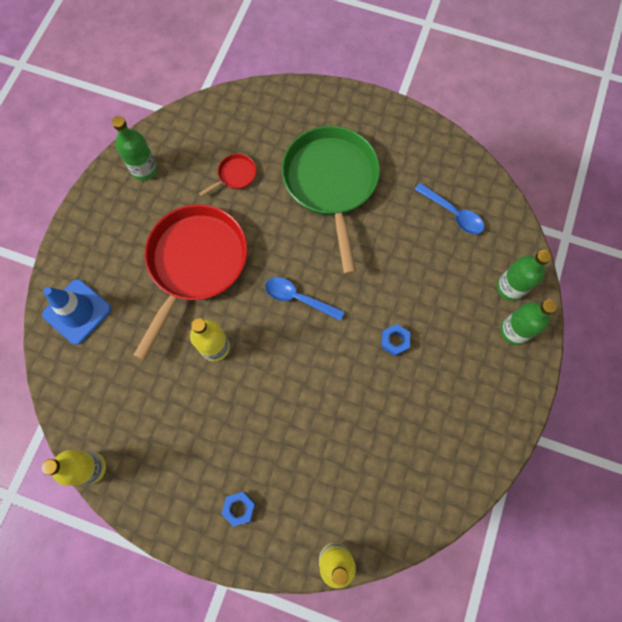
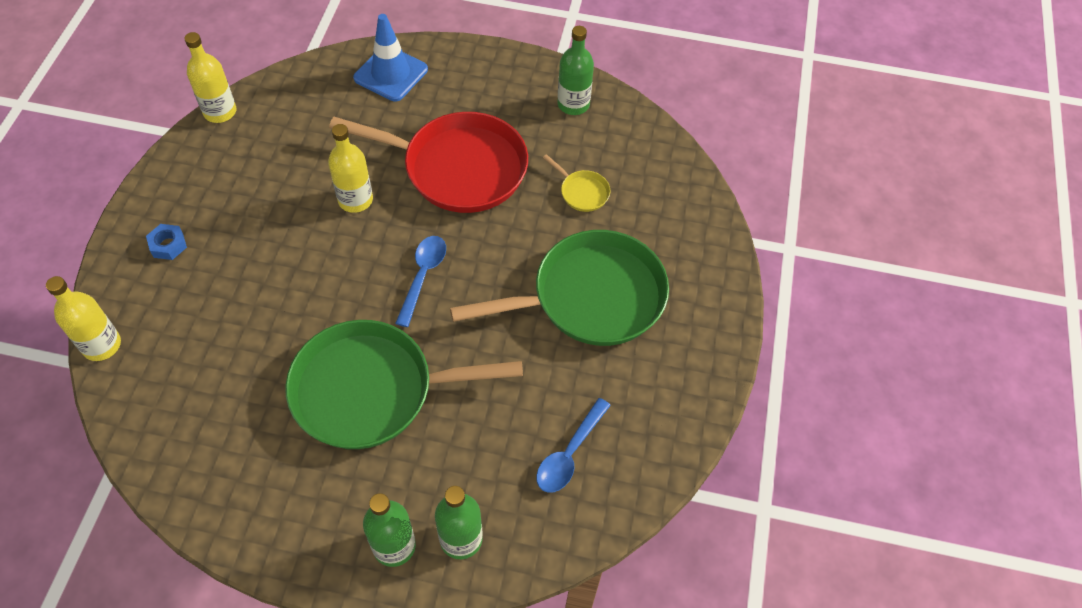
camera: 80 degrees right, 15 degrees down
red pan [199,154,256,197] -> yellow pan [543,154,610,212]
blue nut [381,324,410,356] -> green pan [285,320,523,449]

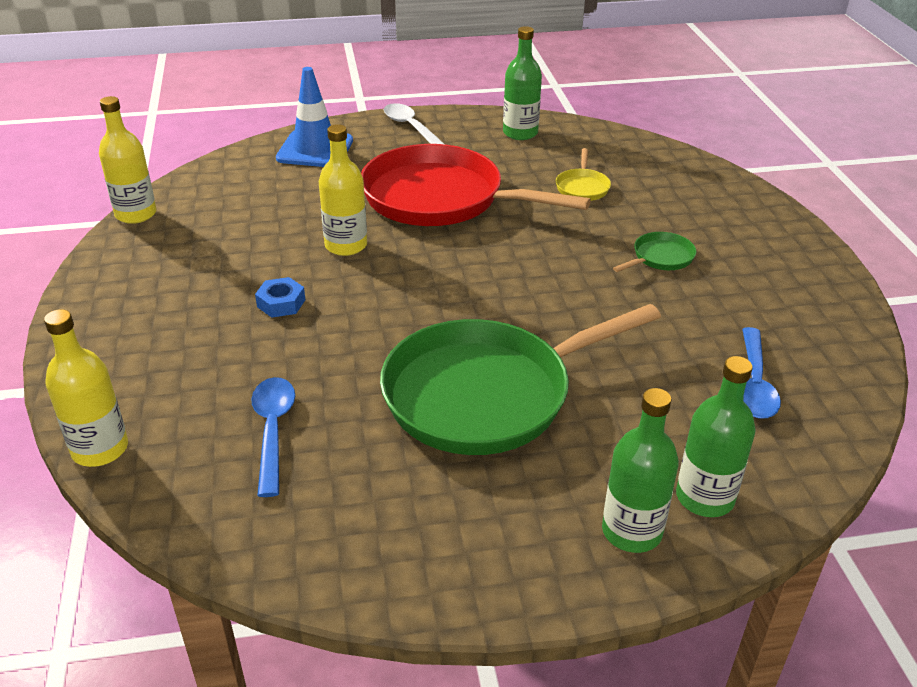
camera: 20 degrees left, 20 degrees down
blue nut [146,224,187,260] -> blue nut moved to [255,277,305,318]
red pan [329,112,528,213] -> red pan turned 150 degrees counterclockwise [361,144,591,226]
blue spoon [395,236,446,327] -> blue spoon moved to [251,377,295,497]
green pan [450,230,669,346] -> green pan [613,232,696,272], size x0.40
yellow pan [543,154,610,212] -> yellow pan turned 75 degrees clockwise [556,148,611,201]
none -> white spoon [384,103,444,144]

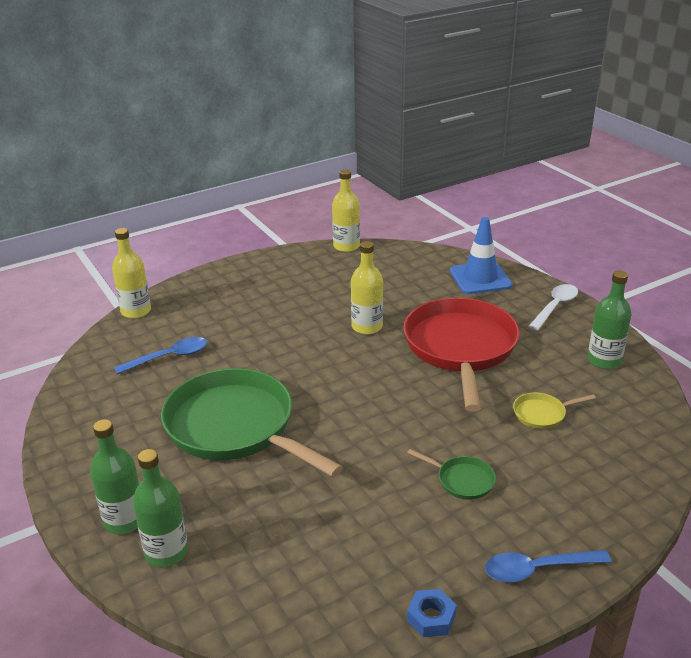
camera: 70 degrees right, 5 degrees down
blue nut [255,277,305,318] -> blue nut moved to [407,589,457,637]
blue spoon [742,327,781,419] -> blue spoon moved to [485,550,611,583]

